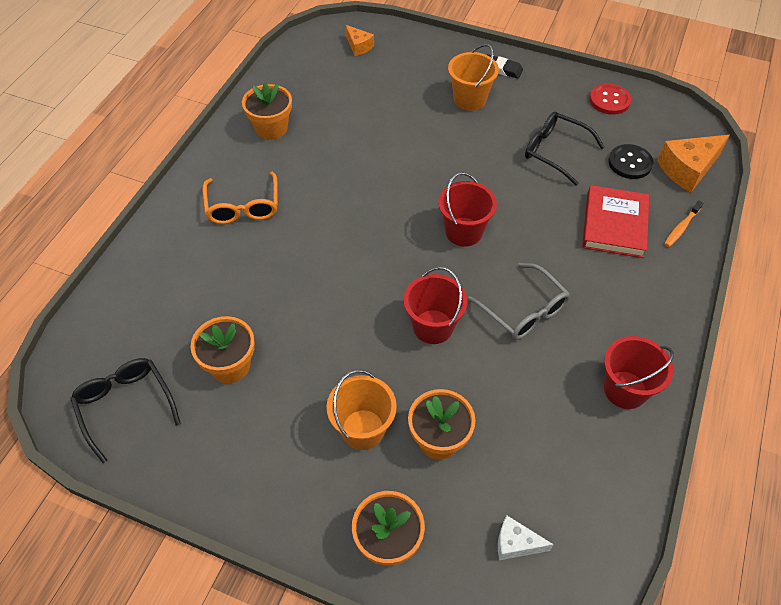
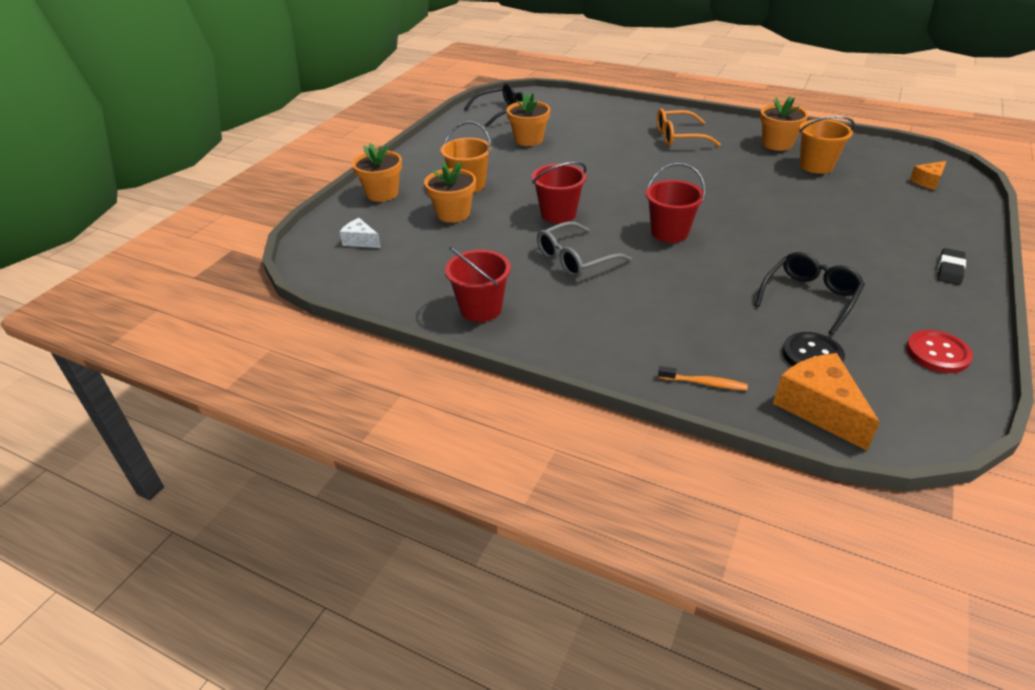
camera: 95 degrees right, 15 degrees down
orange bucket [448,44,499,111] -> orange bucket moved to [799,116,855,174]
white cheese [498,516,554,560] -> white cheese turned 75 degrees counterclockwise [340,218,381,248]
red book [582,185,649,258] -> none
orange toothbrush [664,201,703,247] -> orange toothbrush turned 150 degrees clockwise [658,366,748,391]

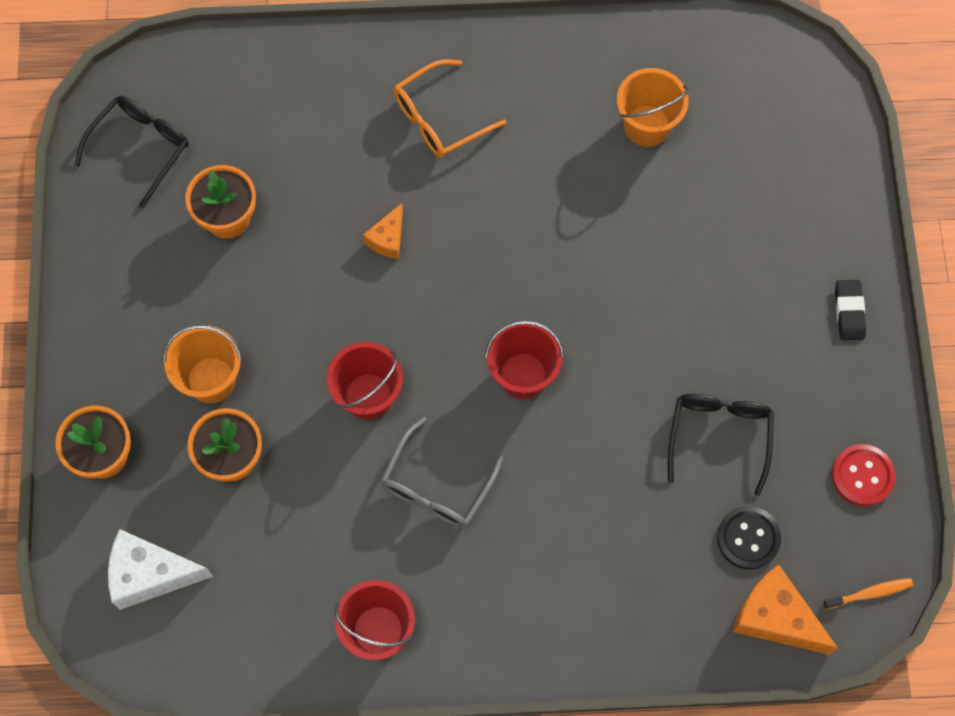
camera: 30 degrees left, 30 degrees up
white cheese [340,218,381,248] -> white cheese [108,529,213,610], size x1.76
orange toothbrush [658,366,748,391] -> orange toothbrush moved to [823,578,913,610]
orange flower pot [760,96,808,151] -> none
orange cheese [910,161,947,190] -> orange cheese moved to [363,203,403,259]

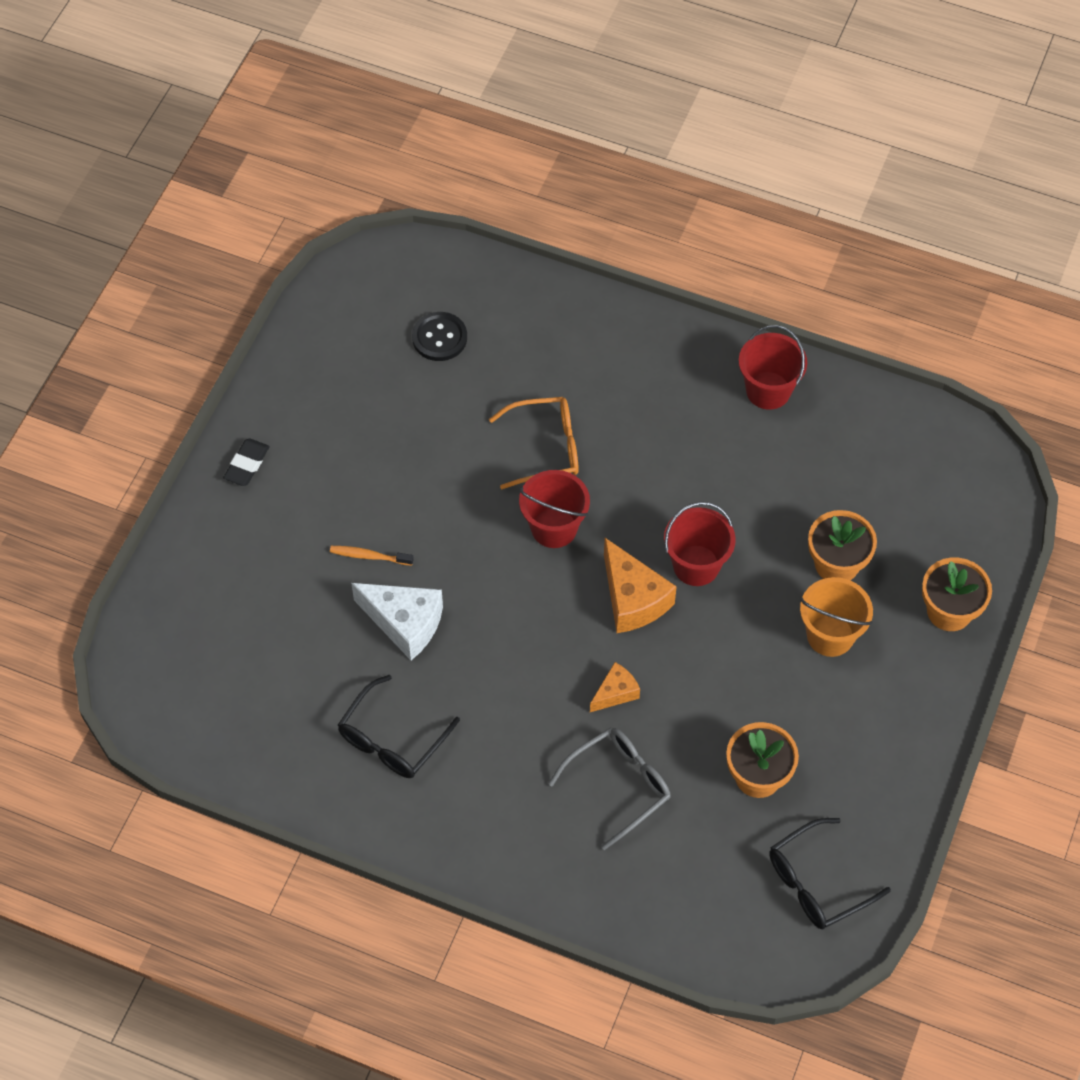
camera: 155 degrees left, 10 degrees down
white cheese [108,529,213,610] -> white cheese moved to [351,583,443,660]
grey glasses [381,417,503,528] -> grey glasses moved to [548,727,671,850]
orange glasses [394,59,507,158] -> orange glasses moved to [489,397,579,489]
orange bucket [617,68,689,147] -> none
black glasses [668,394,774,496] -> black glasses moved to [338,675,460,778]
orange cheese [733,565,838,655] -> orange cheese moved to [604,538,677,633]
orange toothbrush [823,578,913,610] -> orange toothbrush moved to [330,546,414,566]
red button [832,444,896,506] -> none

